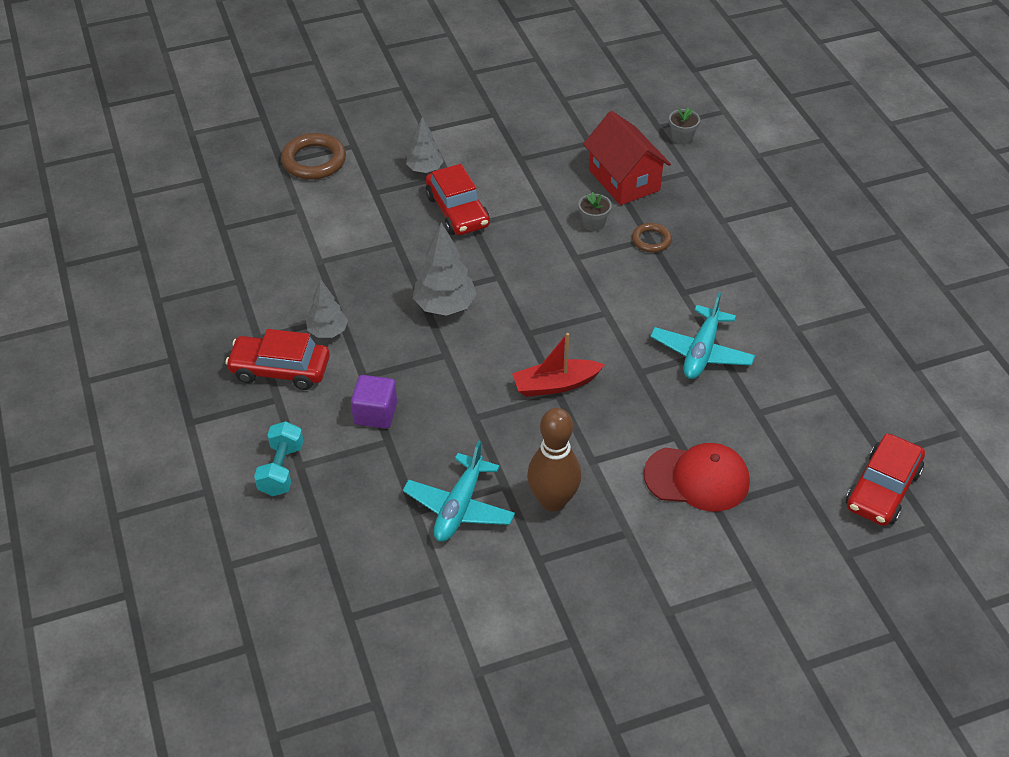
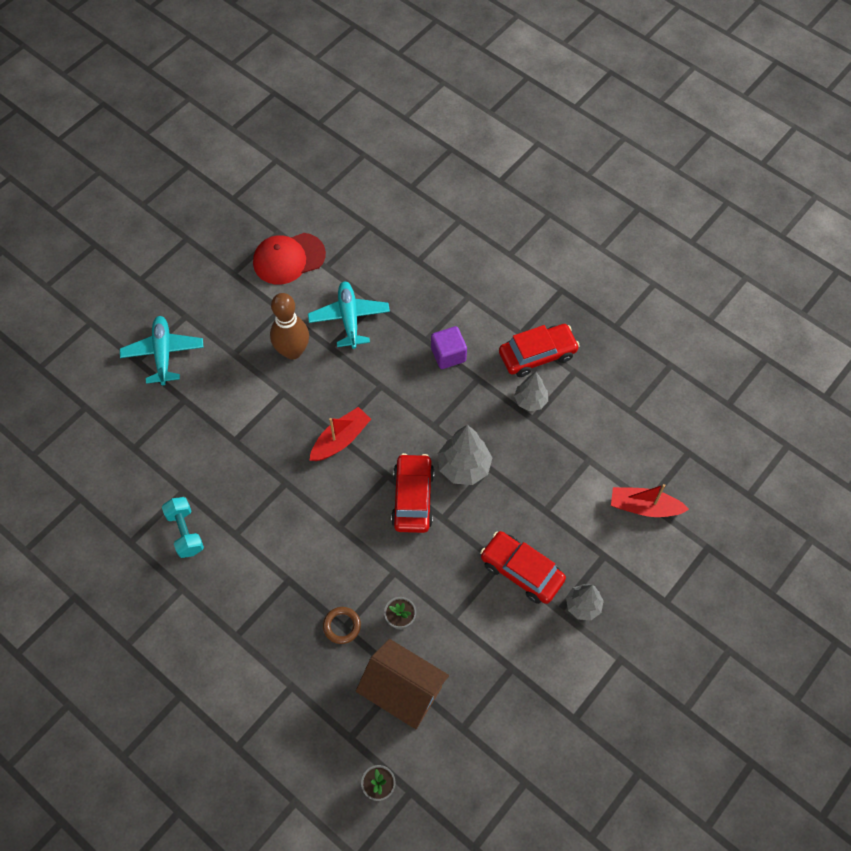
camera: 150 degrees right, 15 degrees up
turquoise dumbbell [254,421,303,496] -> turquoise dumbbell moved to [162,497,204,558]
brown ring [281,133,346,180] -> none
red house [583,111,671,205] -> brown house [356,639,449,729]
red cap [644,443,750,512] -> red cap moved to [253,233,326,285]
turquoise plane [650,292,755,379] -> turquoise plane moved to [120,316,204,385]
red car [846,434,925,526] -> red car moved to [391,453,434,533]
none -> red boat [611,484,689,517]

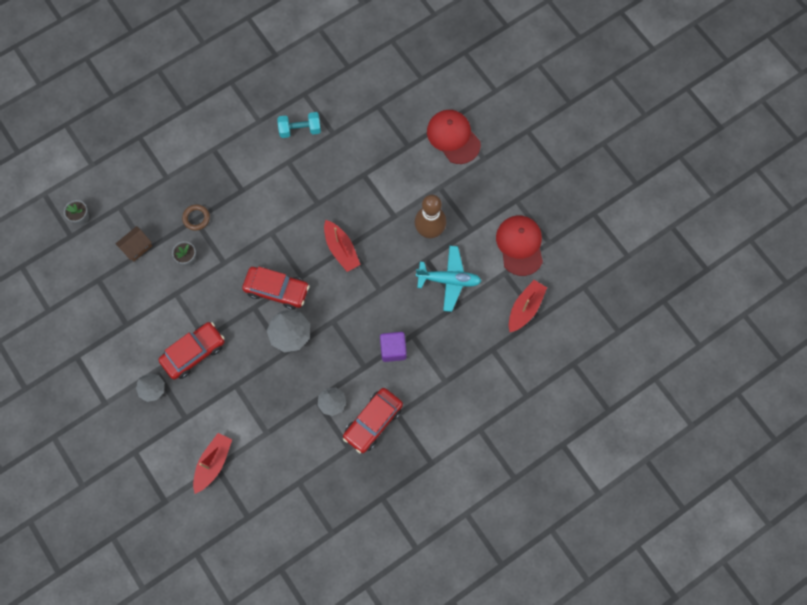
camera: 105 degrees right, 10 degrees up
turquoise plane [120,316,204,385] -> red cap [427,110,481,164]
brown house [356,639,449,729] -> brown house [115,226,152,262], size x0.55
red car [499,324,580,377] -> red car turned 45 degrees clockwise [343,388,403,453]
none -> red boat [509,280,547,332]

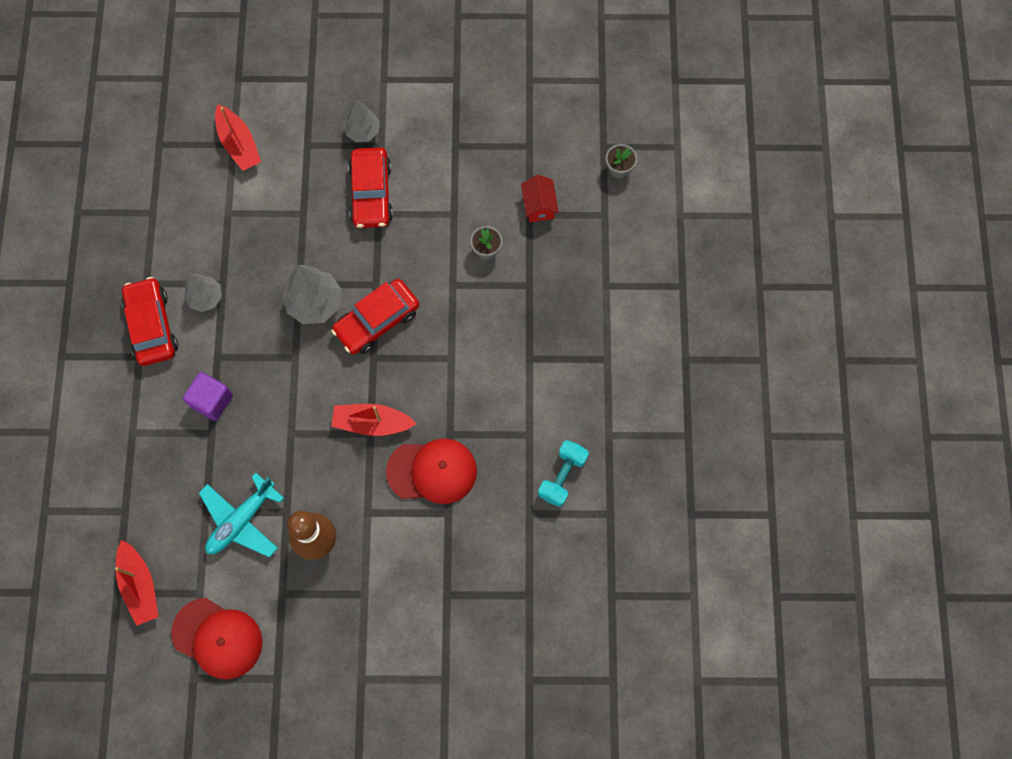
camera: 125 degrees right, 0 degrees up
brown house [115,226,152,262] -> red house [521,175,559,222]
brown ring [182,205,210,231] -> none
red cap [427,110,481,164] -> red cap moved to [386,438,477,504]

